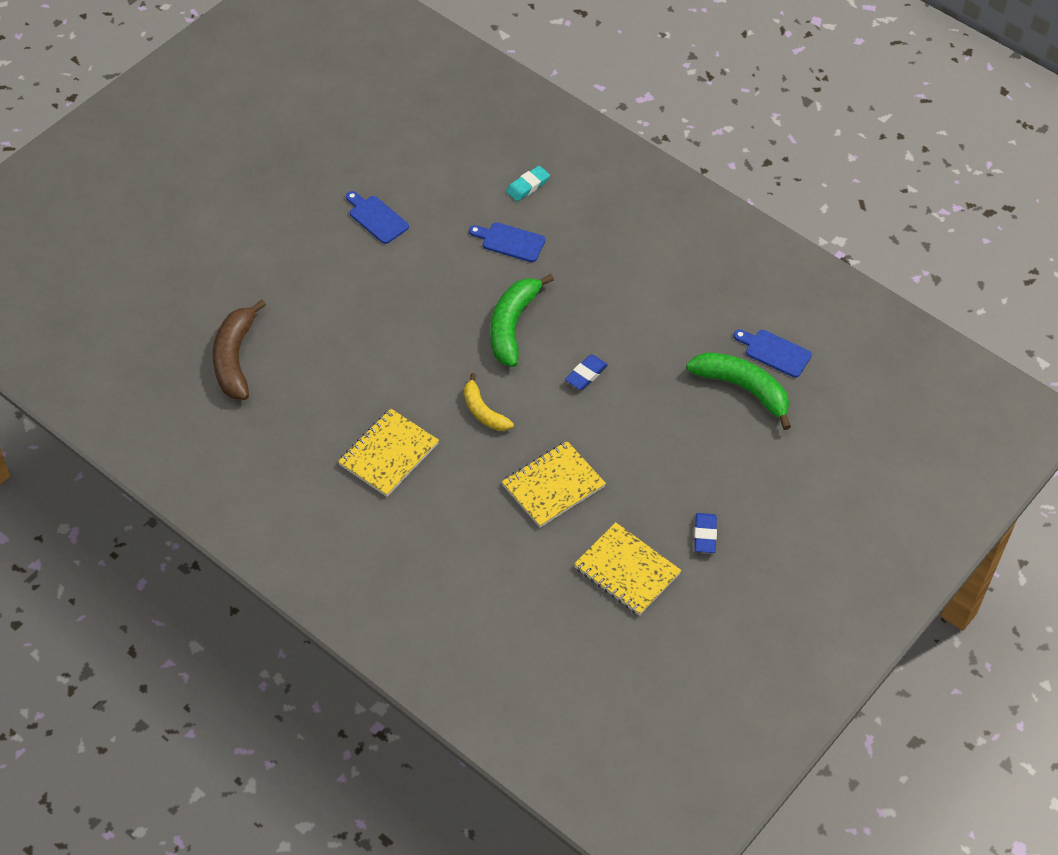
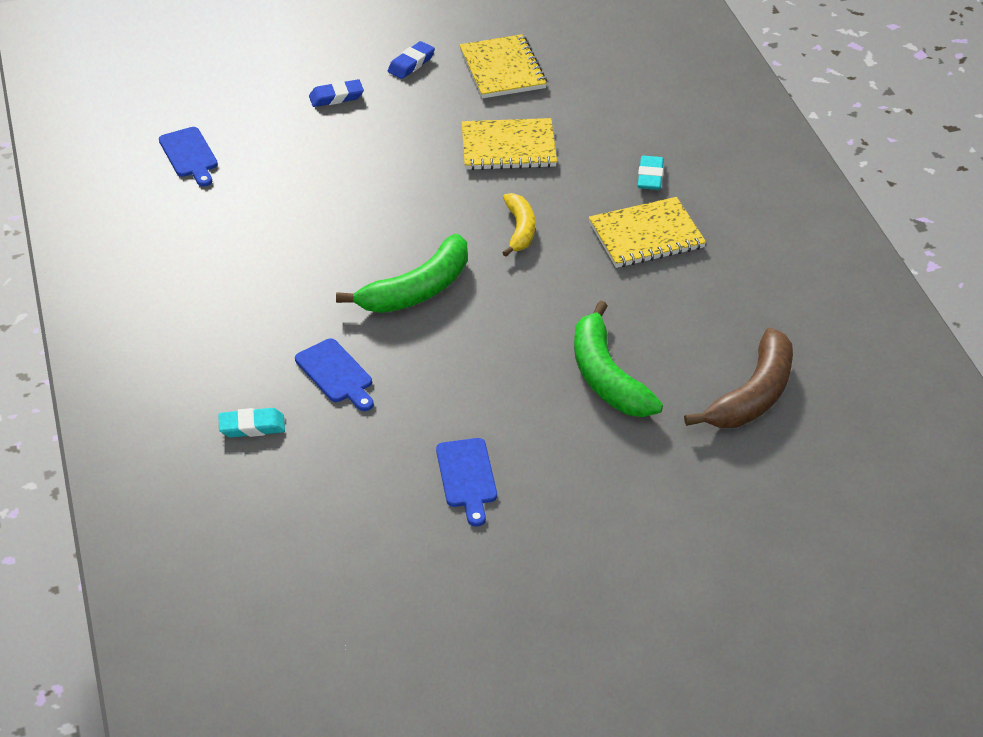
camera: 145 degrees left, 10 degrees down
blue eraser [565,355,608,390] -> blue eraser moved to [309,79,364,107]
green banana [686,352,791,430] -> green banana moved to [574,301,663,417]
none -> turquoise eraser [638,156,664,190]

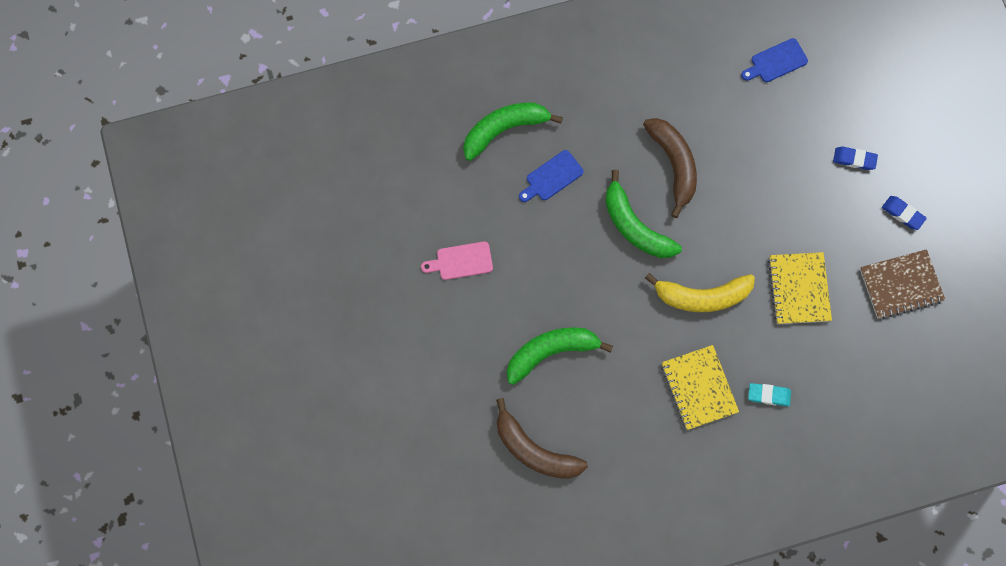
camera: 90 degrees right, 30 degrees up
turquoise eraser [218,408,285,438] -> green banana [463,103,563,161]
blue eraser [309,79,364,107] -> blue eraser turned 60 degrees counterclockwise [833,147,878,170]
blue cutting board [436,438,497,527] -> pink cutting board [421,242,493,280]
yellow notebook [459,34,547,99] -> brown notebook [860,249,945,319]
yellow banana [502,193,535,257] -> yellow banana [645,273,755,312], size x1.62
none -> brown banana [643,118,697,218]

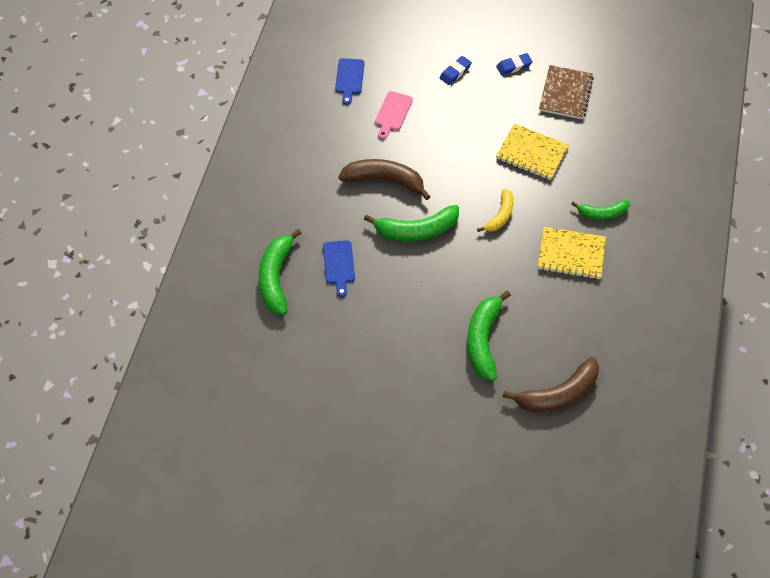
camera: 60 degrees left, 15 degrees down
pink cutting board [421,242,493,280] -> pink cutting board moved to [375,91,413,139]
yellow banana [645,273,755,312] -> yellow banana [477,189,514,232], size x0.62
turquoise eraser [748,383,791,406] -> green banana [571,200,630,220]

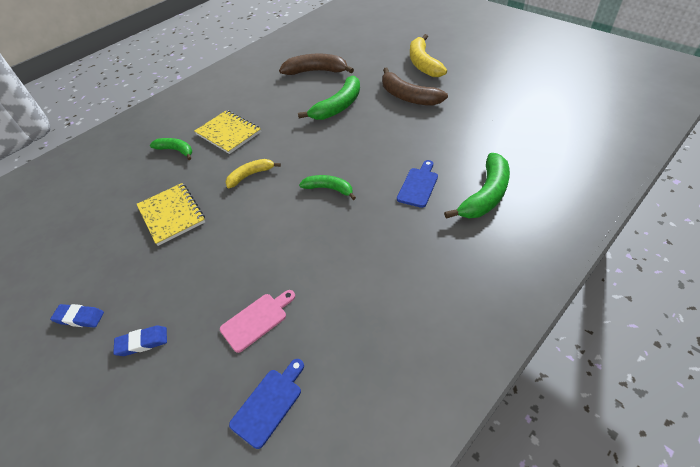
camera: 145 degrees left, 10 degrees down
brown banana [339,159,431,200] -> brown banana moved to [382,68,448,106]
green banana [364,205,459,241] -> green banana [299,175,356,200], size x0.62
brown notebook [539,65,594,119] -> none
none -> yellow banana [410,34,447,77]

